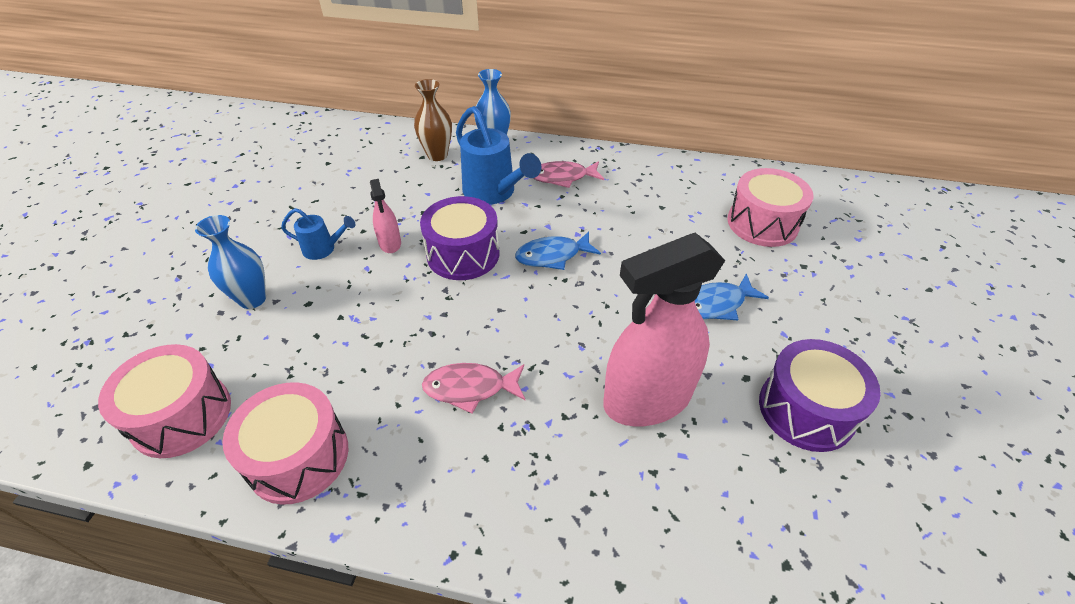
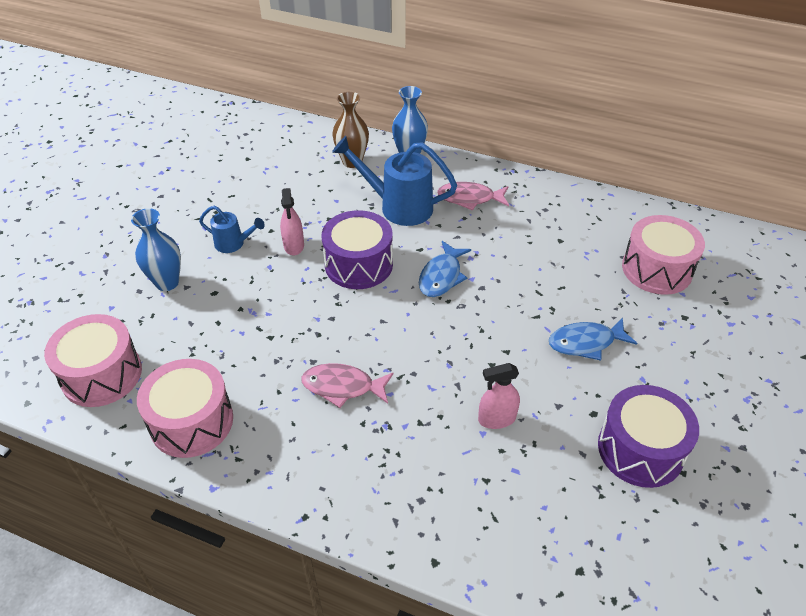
camera: 10 degrees right, 0 degrees up
blue watering can [456,106,541,205] -> blue watering can turned 135 degrees clockwise [332,136,457,226]
blue fish [515,232,601,270] -> blue fish turned 60 degrees counterclockwise [419,241,471,297]
pink spray bottle [603,233,725,427] -> pink spray bottle [478,363,520,429], size x0.45

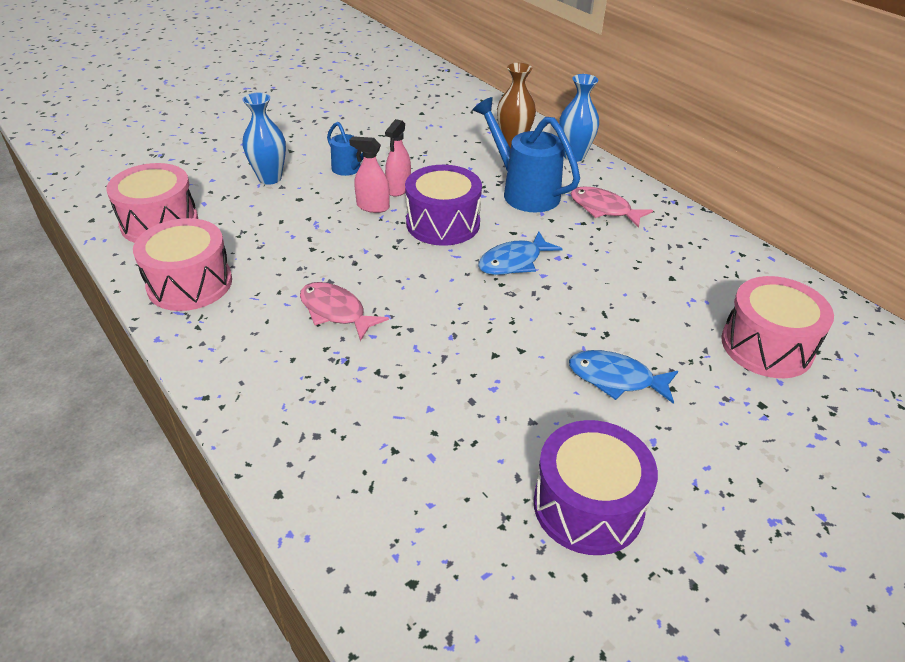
camera: 30 degrees right, 5 degrees down
pink spray bottle [478,363,520,429] -> pink spray bottle moved to [349,136,390,213]

